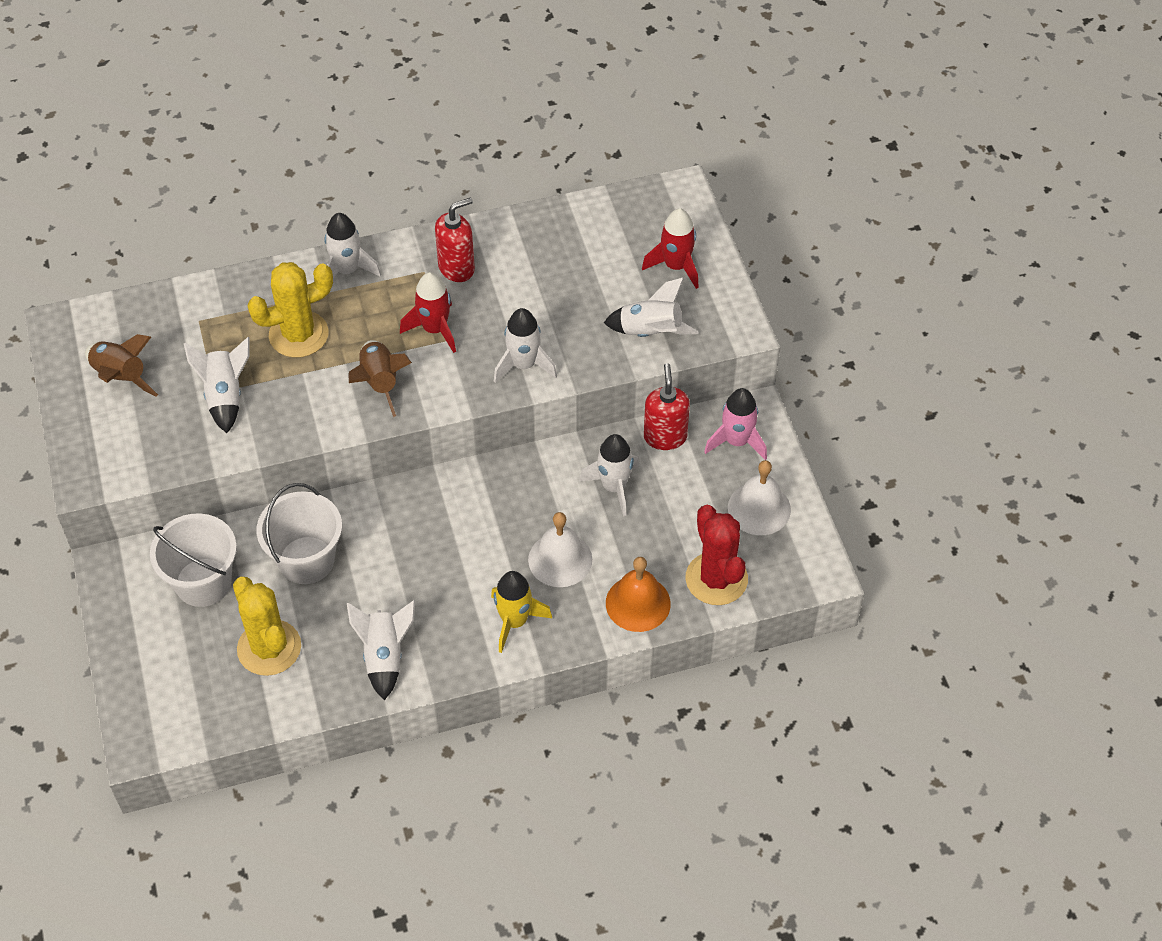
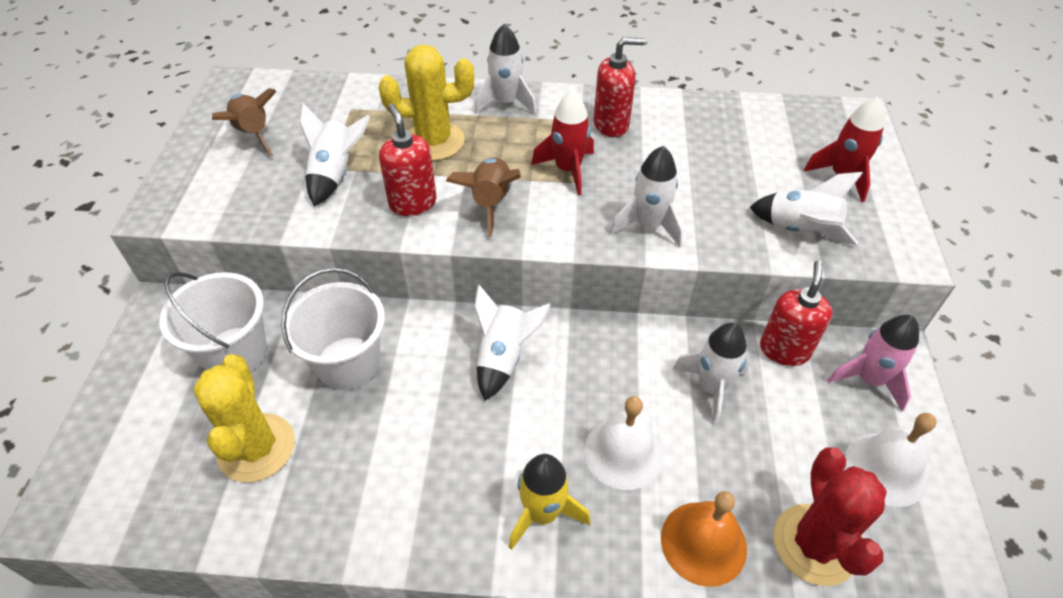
camera: 20 degrees right, 5 degrees down
white rocket [347,600,415,700] -> white rocket moved to [474,285,551,400]
none -> red soap dispenser [379,103,437,216]

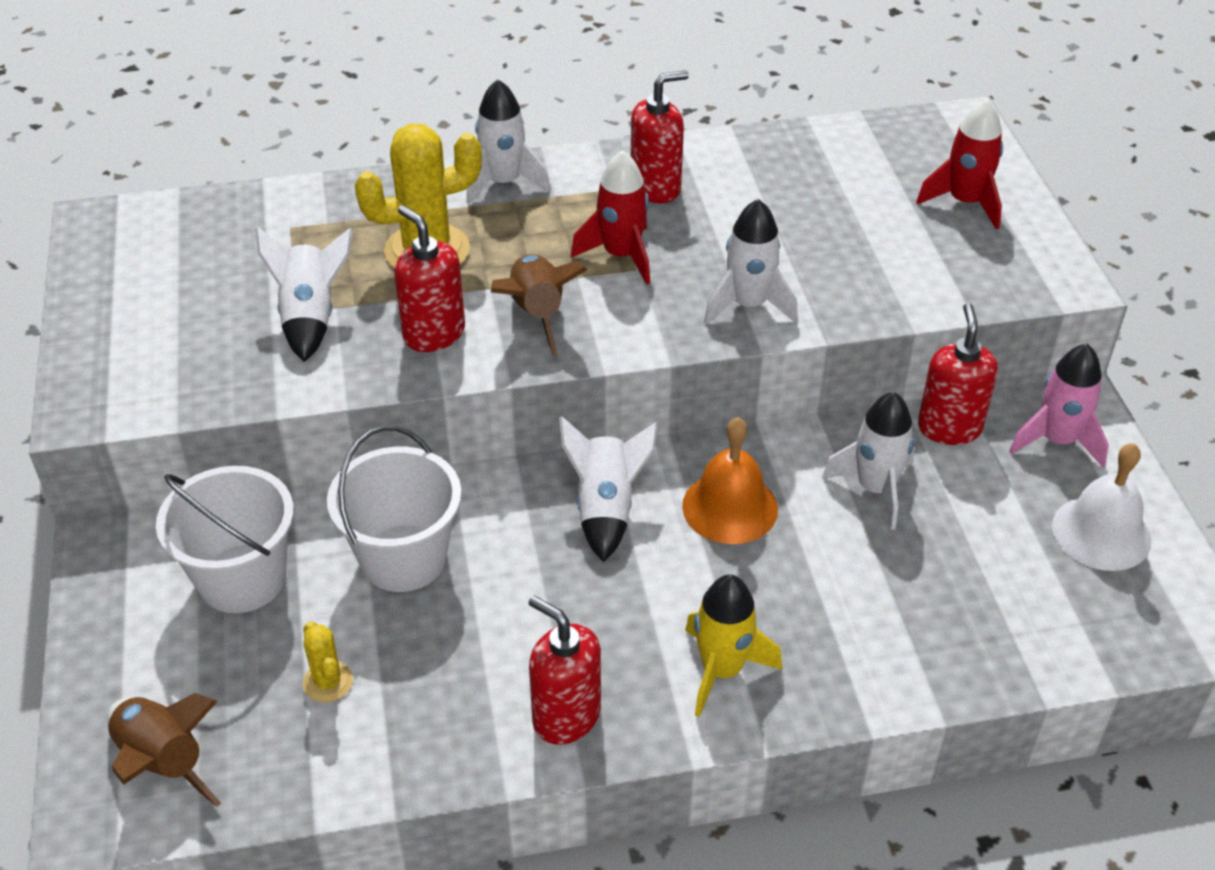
camera: 15 degrees left, 5 degrees down
yellow cactus [193,354,295,482] -> yellow cactus [303,621,353,702], size x0.49
brown rocket [212,88,277,157] -> brown rocket moved to [107,693,221,807]
white bell [584,396,663,490] -> none
orange bell [661,491,747,587] -> orange bell moved to [682,418,778,544]
white rocket [750,172,863,245] -> none
red cactus [773,447,887,586] -> none
none -> red soap dispenser [528,596,601,745]

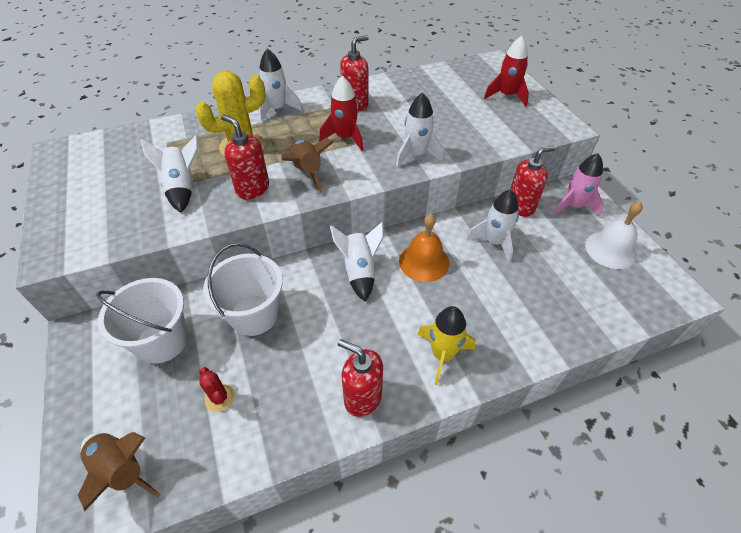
camera: 10 degrees left, 5 degrees up
yellow cactus [303,621,353,702] -> red cactus [199,367,235,412]
red soap dispenser [918,303,998,445] -> red soap dispenser turned 75 degrees clockwise [510,146,556,217]

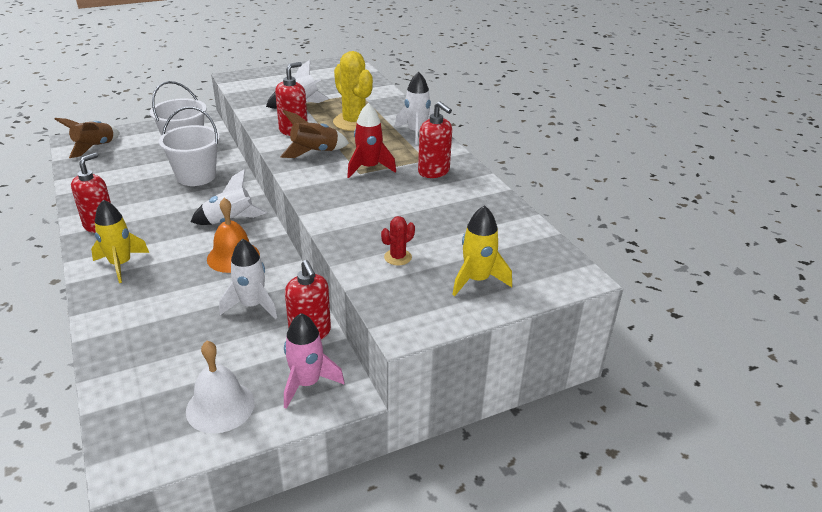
camera: 85 degrees right, 15 degrees down
red cactus [199,367,235,412] -> red cactus moved to [381,216,415,265]
white rocket [396,92,444,167] -> none
red rocket [484,36,529,107] -> yellow rocket [452,205,512,296]

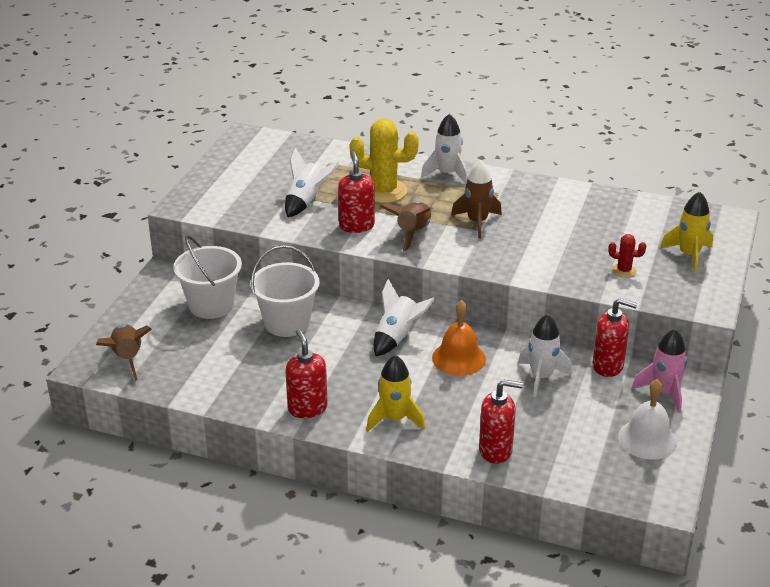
camera: 45 degrees left, 0 degrees up
red rocket [347,103,396,178] -> brown rocket [451,160,502,238]
red cactus [381,216,415,265] -> red cactus turned 75 degrees counterclockwise [608,234,646,278]
red soap dispenser [418,101,452,178] -> red soap dispenser moved to [479,379,523,464]

